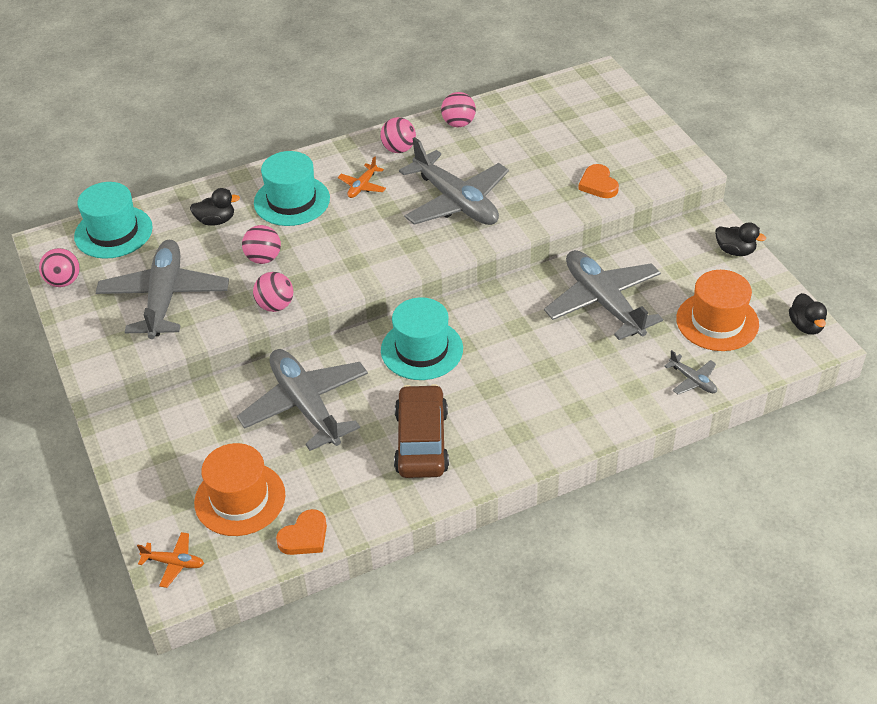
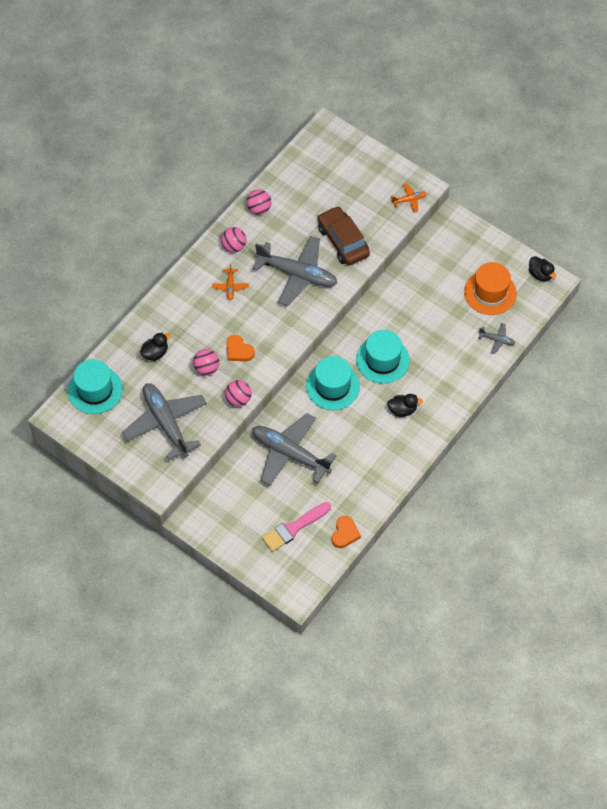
camera: 30 degrees left, 15 degrees up
pink ball [39,248,80,287] -> none
orange plane [137,532,204,588] -> orange plane moved to [391,183,427,213]
orange hat [194,443,285,536] -> pink brush [262,502,331,552]
turquoise hat [254,151,330,226] -> turquoise hat moved to [356,330,410,384]
brown car [394,384,449,478] -> brown car moved to [318,206,370,266]
grey plane [544,250,663,340] -> none
orange heart [578,164,619,198] -> orange heart moved to [226,335,255,361]
black duck [715,222,766,256] -> black duck moved to [387,394,423,417]

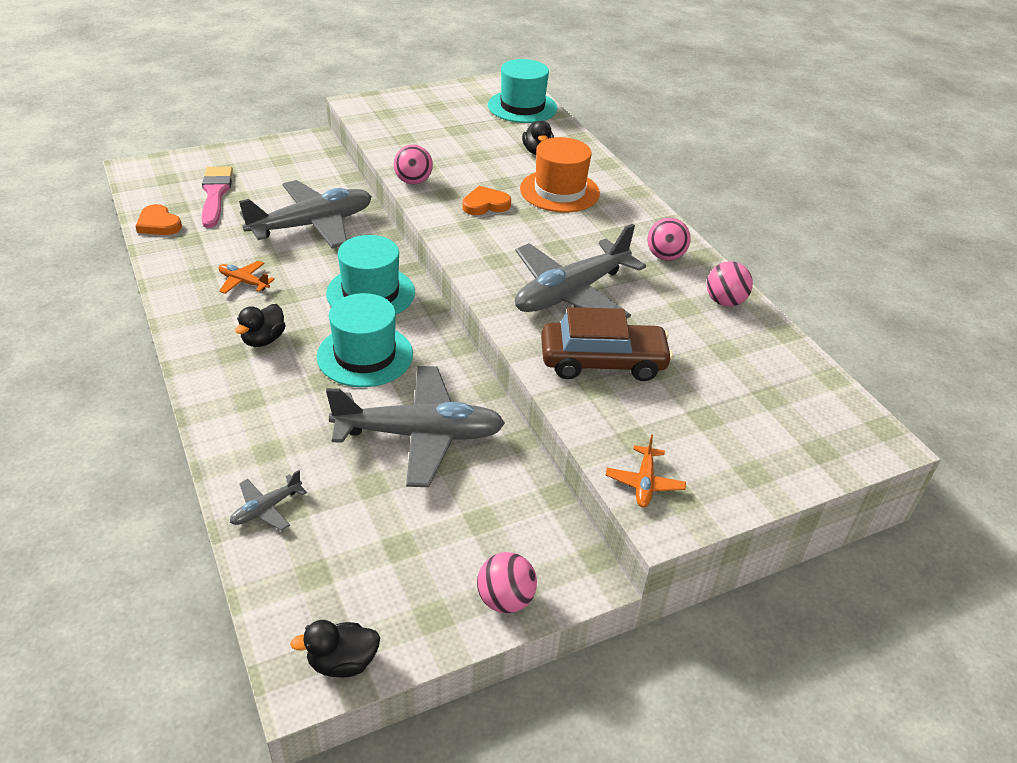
camera: 115 degrees right, 20 degrees down
grey plane [122,383,207,460] -> grey plane moved to [326,366,505,487]
pink ball [193,349,219,376] -> pink ball moved to [477,552,537,613]
orange plane [212,264,249,300] -> orange plane moved to [219,261,275,294]
orange hat [464,262,517,315] -> orange hat moved to [520,137,600,212]

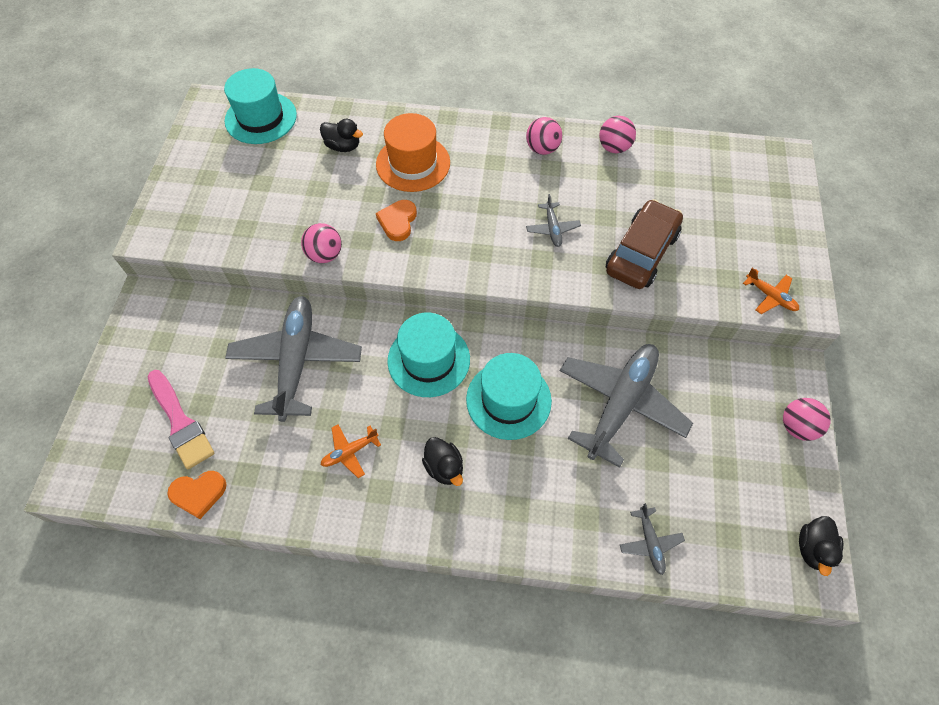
camera: 55 degrees left, 20 degrees up
pink brush [202,166,233,228] -> pink brush turned 150 degrees counterclockwise [147,370,215,469]
grey plane [515,224,646,318] -> grey plane [526,194,581,247], size x0.43

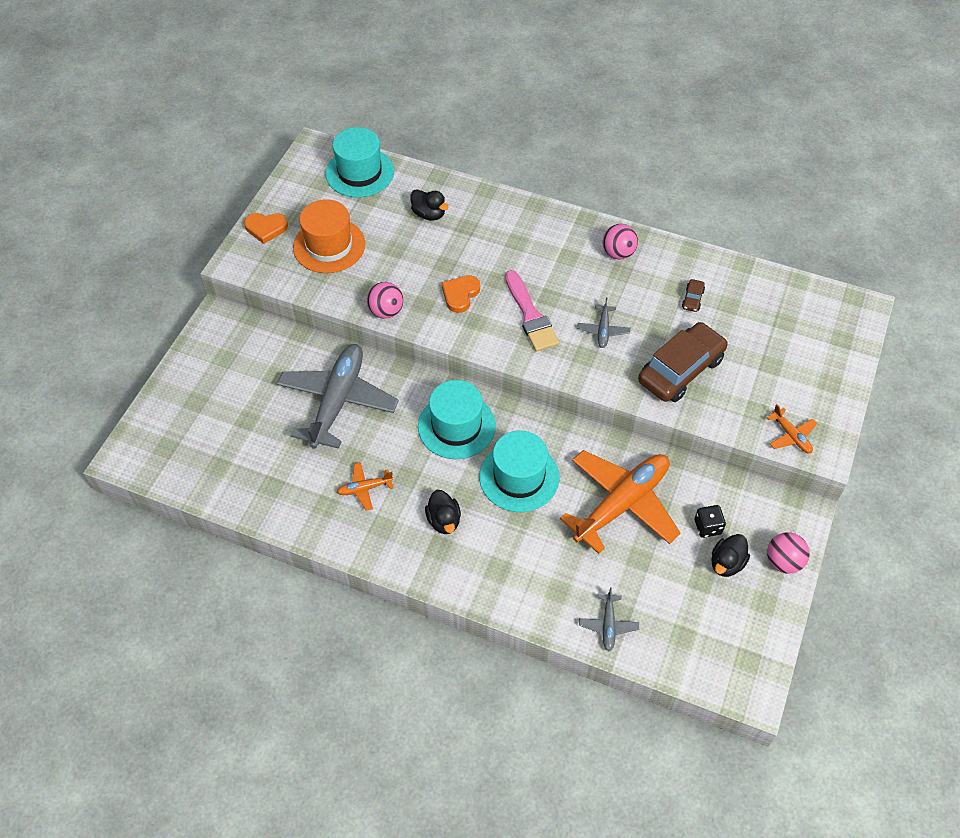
camera: 15 degrees right, 5 degrees down
pink brush [147,370,215,469] -> pink brush moved to [505,270,559,351]
orange heart [167,471,226,519] -> orange heart moved to [244,213,288,244]
orange hat [376,113,450,192] -> orange hat moved to [293,199,365,273]
grey plane [560,344,693,468] -> orange plane [560,450,681,554]
pink ball [599,116,636,153] -> none
black duck [799,516,843,576] -> black duck moved to [711,534,750,577]
none -> brown car [682,279,705,312]
none -> black dice [695,505,726,538]

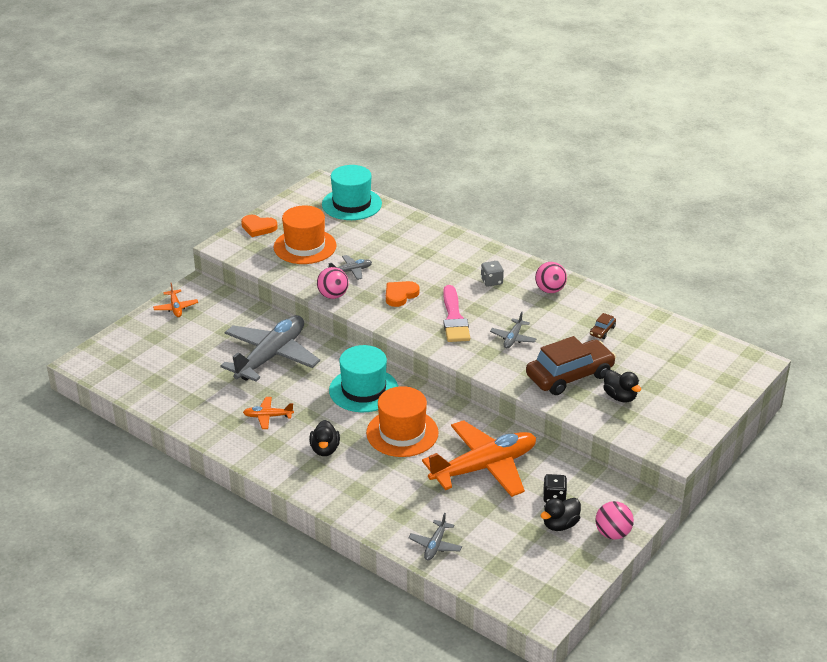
camera: 15 degrees right, 20 degrees down
black duck [410,189,448,221] -> black duck moved to [603,370,641,402]
turquoise hat [479,431,559,512] -> orange hat [366,386,439,457]
orange plane [767,404,817,453] -> orange plane moved to [153,282,198,317]
none -> grey plane [328,255,372,280]
none -> grey dice [481,261,504,287]

